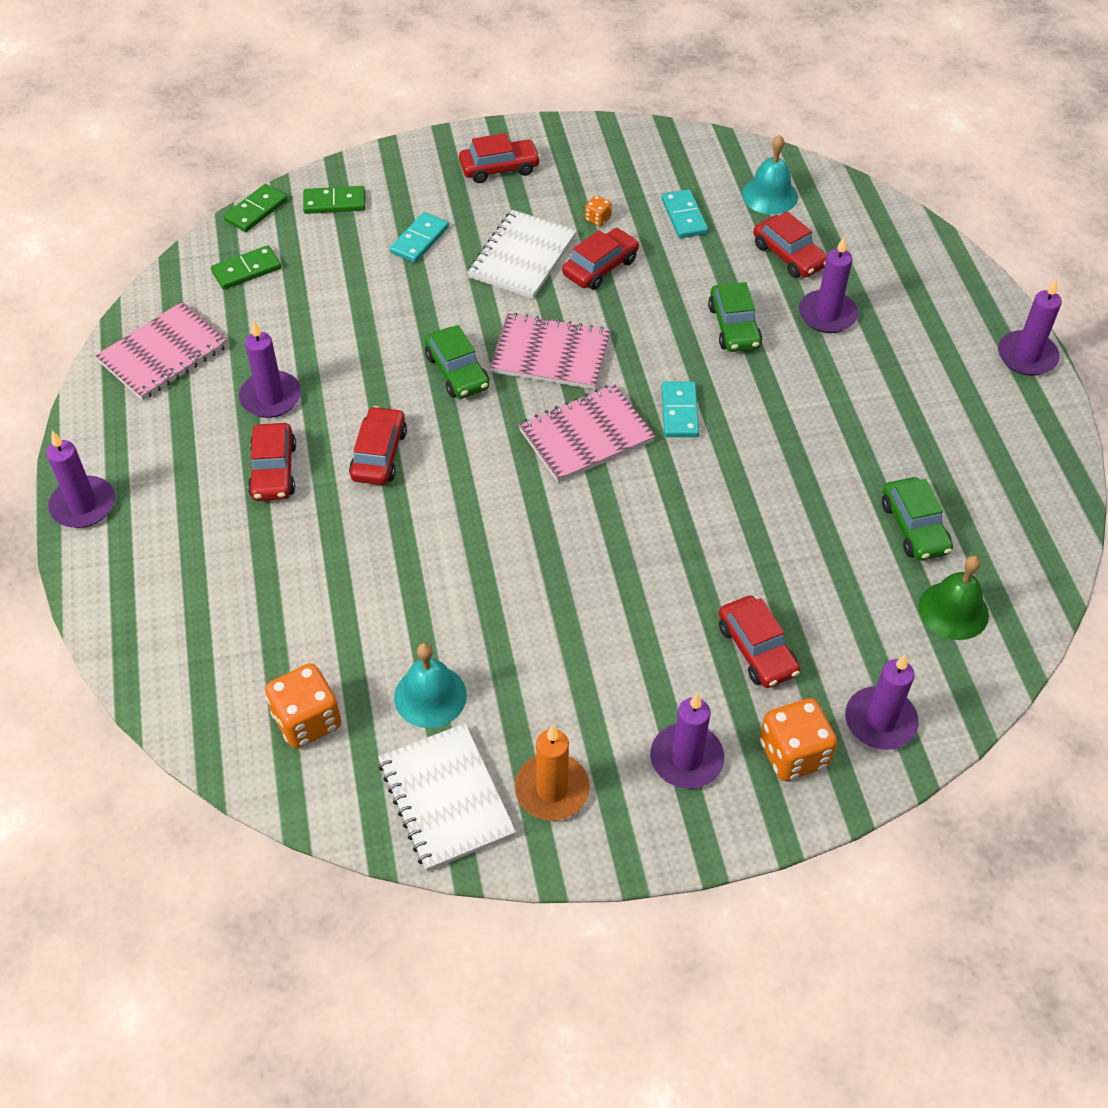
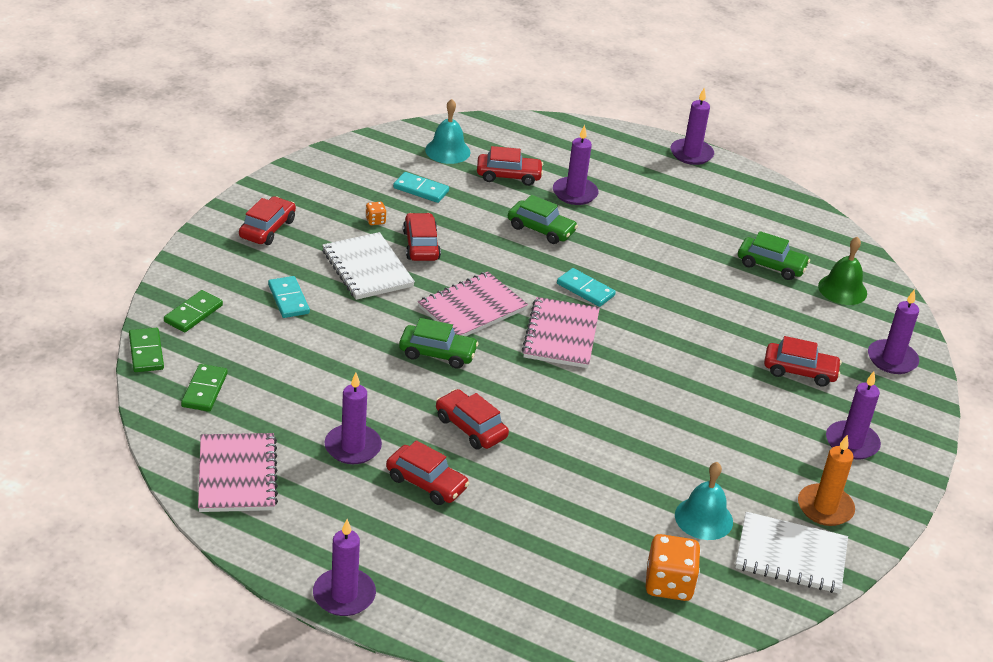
camera: 55 degrees left, 15 degrees down
orange dice [760,698,837,781] -> none

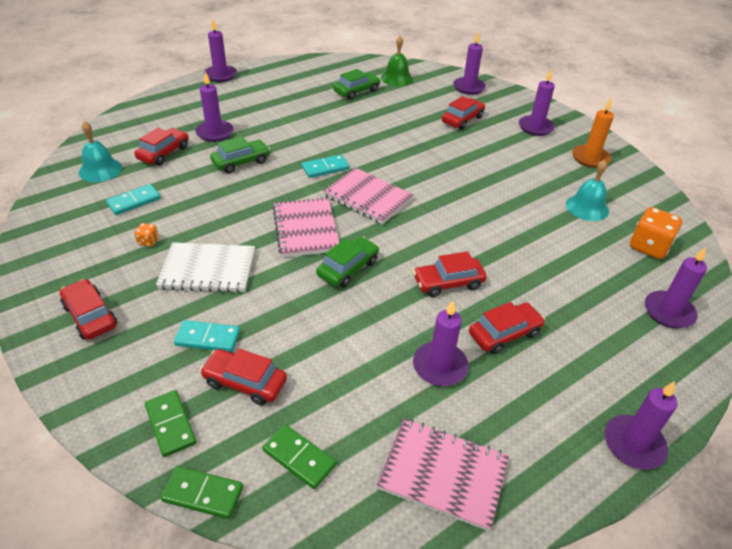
camera: 60 degrees left, 5 degrees up
red car [403,213,441,261] -> red car moved to [200,348,287,405]
white notebook [735,512,848,594] -> none
none -> purple candle [645,247,707,328]

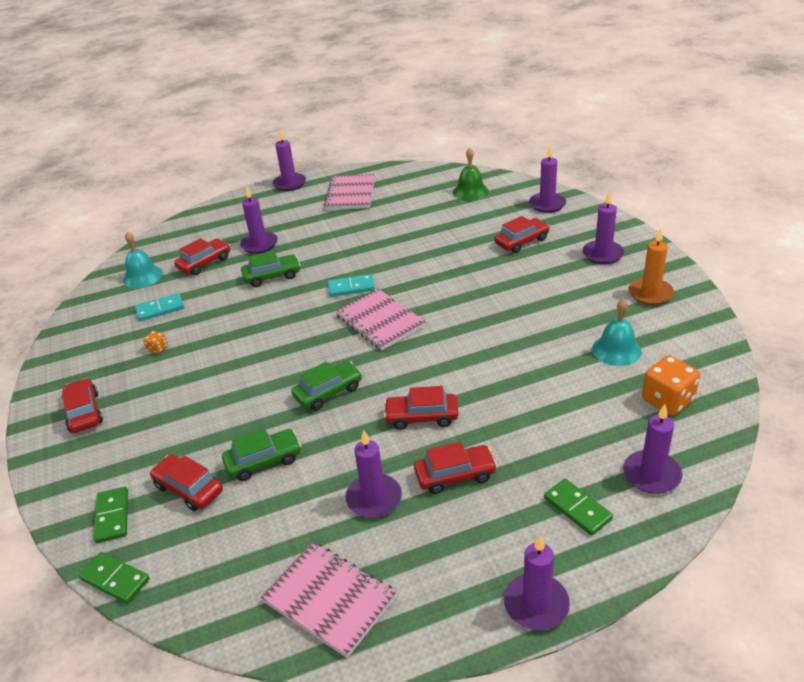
camera: 20 degrees right, 5 degrees down
white notebook [156,242,255,293] -> none
turquoise domino [174,320,240,352] -> none
green domino [262,424,336,489] -> green domino moved to [544,479,613,536]
pink notebook [273,198,339,257] -> pink notebook moved to [324,174,375,210]
green car [333,69,381,100] -> green car moved to [222,428,301,481]

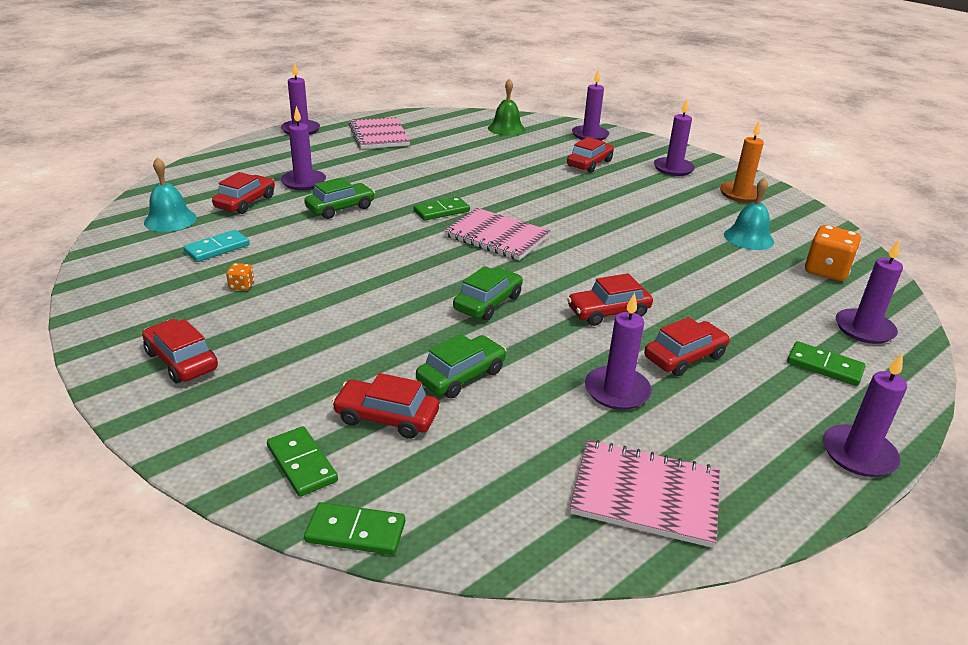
camera: 25 degrees left, 5 degrees down
turquoise domino [328,274,375,297] -> green domino [414,197,470,221]

